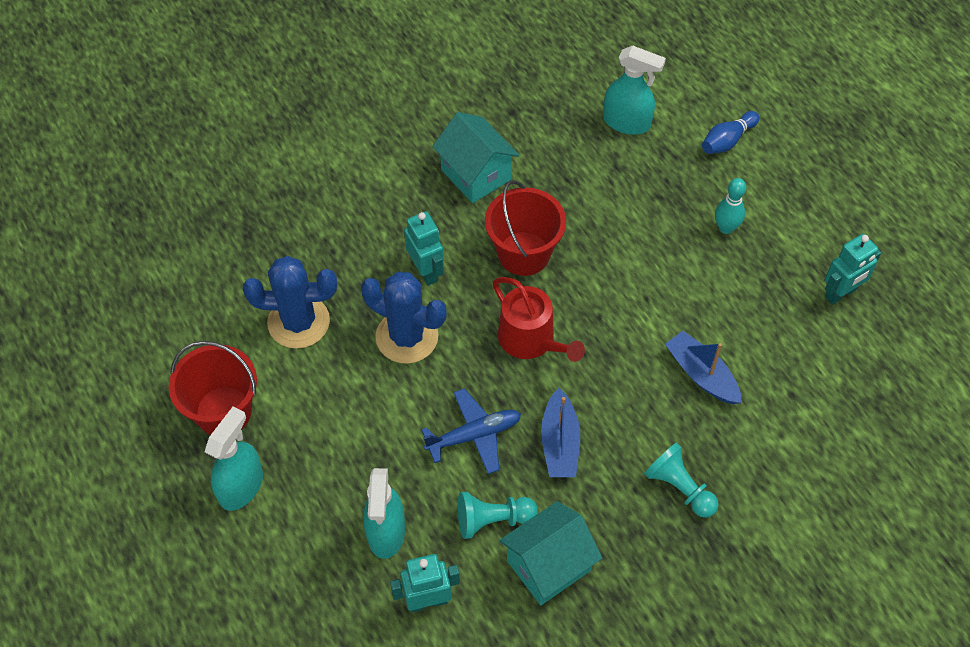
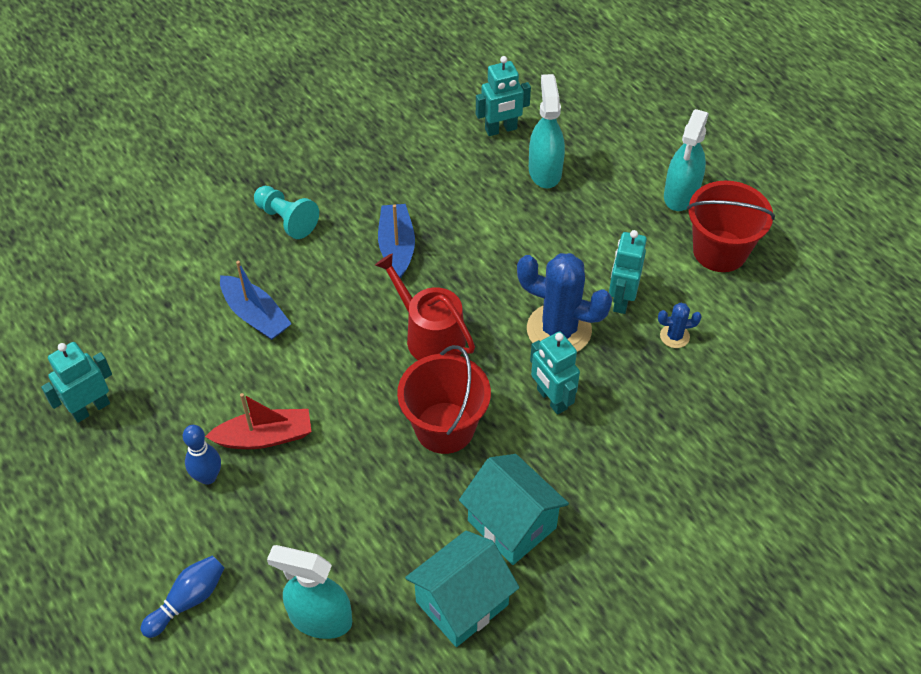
camera: 175 degrees right, 5 degrees down
blue cactus [243,256,337,349] -> blue cactus [658,303,702,348], size x0.46
blue plane [422,388,521,474] -> none
turquoise pawn [458,492,538,539] -> none
turquoise house [499,501,602,605] -> turquoise house moved to [405,530,520,647]
turquoise bowling pin [715,178,746,234] -> blue bowling pin [183,425,221,485]
none -> red boat [205,393,312,449]
none -> turquoise robot [609,230,647,314]

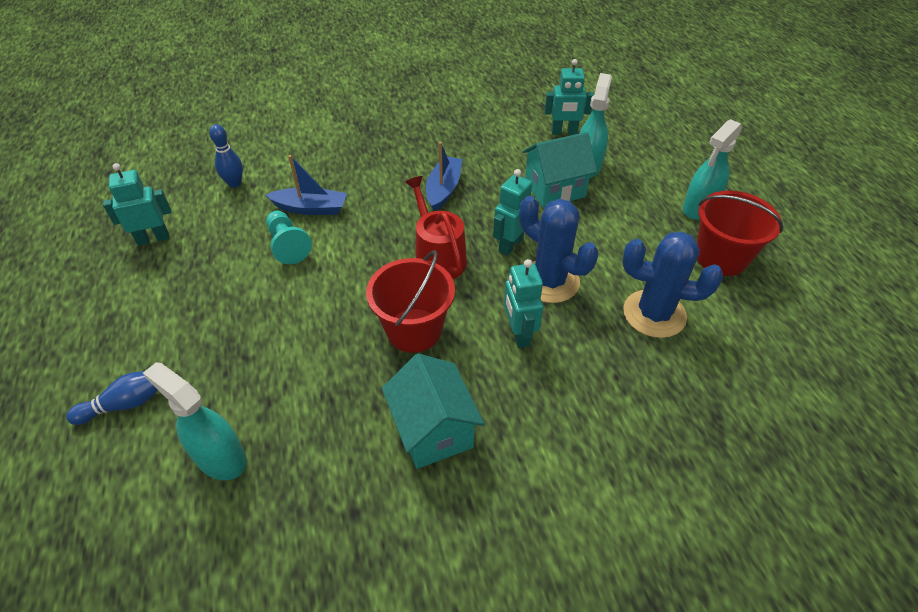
camera: 20 degrees right, 5 degrees down
blue bowling pin [183,425,221,485] -> blue bowling pin moved to [209,124,243,188]
red boat [205,393,312,449] -> none
blue boat [220,261,292,340] -> blue boat turned 60 degrees counterclockwise [266,155,347,215]
turquoise pawn [254,186,319,239] -> turquoise pawn moved to [266,211,312,264]
turquoise house [405,530,520,647] -> turquoise house moved to [522,132,597,208]
turquoise robot [609,230,647,314] -> turquoise robot moved to [493,169,532,256]
blue cactus [658,303,702,348] -> blue cactus [622,231,723,338], size x2.20

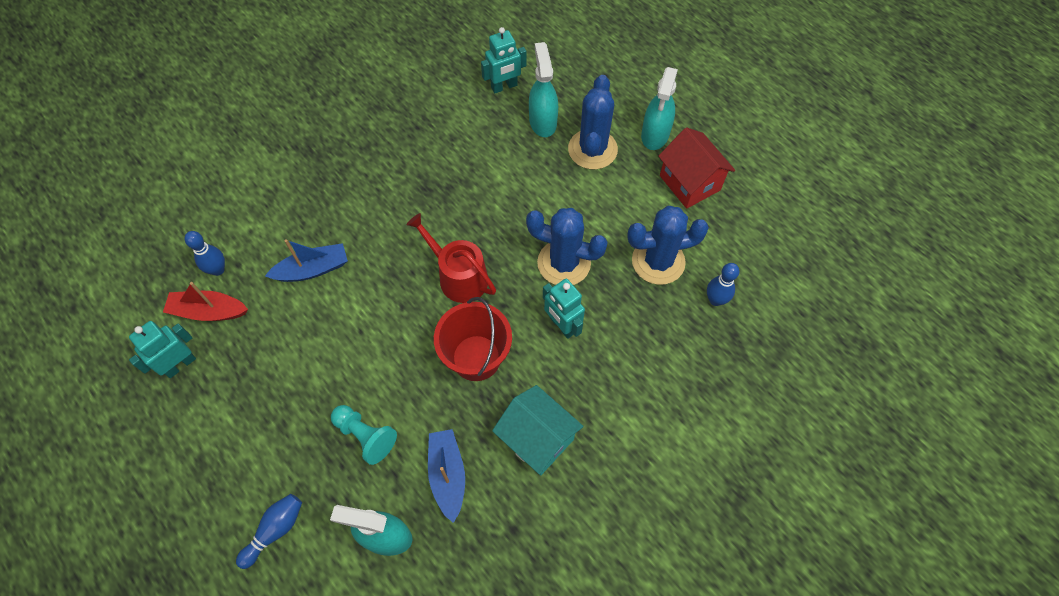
camera: 25 degrees left, 15 degrees up
turquoise pawn [266,211,312,264] -> turquoise pawn moved to [331,405,397,465]
blue boat [426,142,462,211] -> blue boat moved to [428,429,465,523]
turquoise robot [493,169,532,256] -> none
turquoise house [522,132,597,208] -> none
red bucket [697,191,784,276] -> red house [658,128,735,209]
none -> red boat [163,282,248,321]
none -> blue cactus [568,75,618,169]
none -> blue bowling pin [707,263,739,306]

